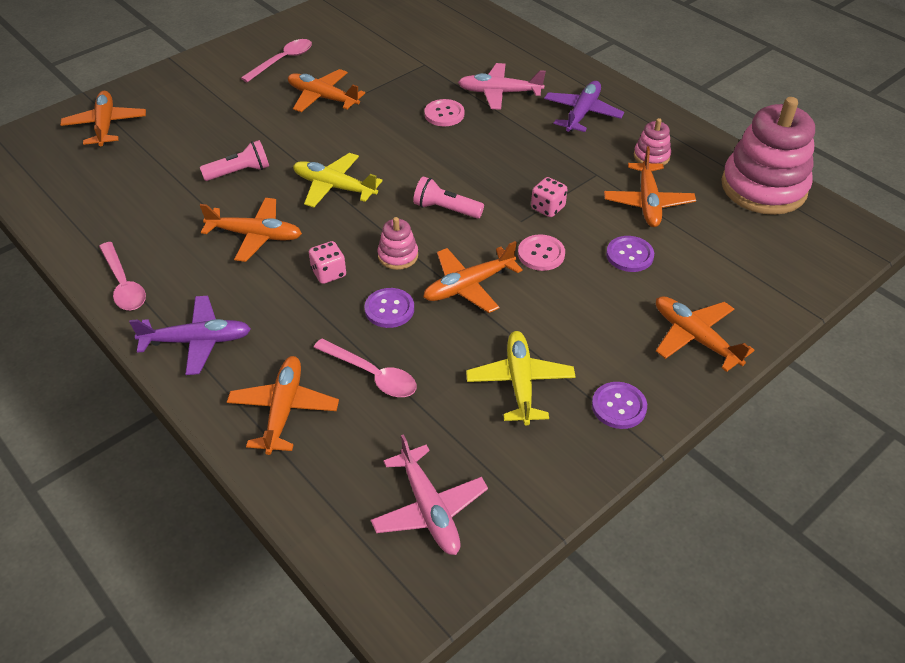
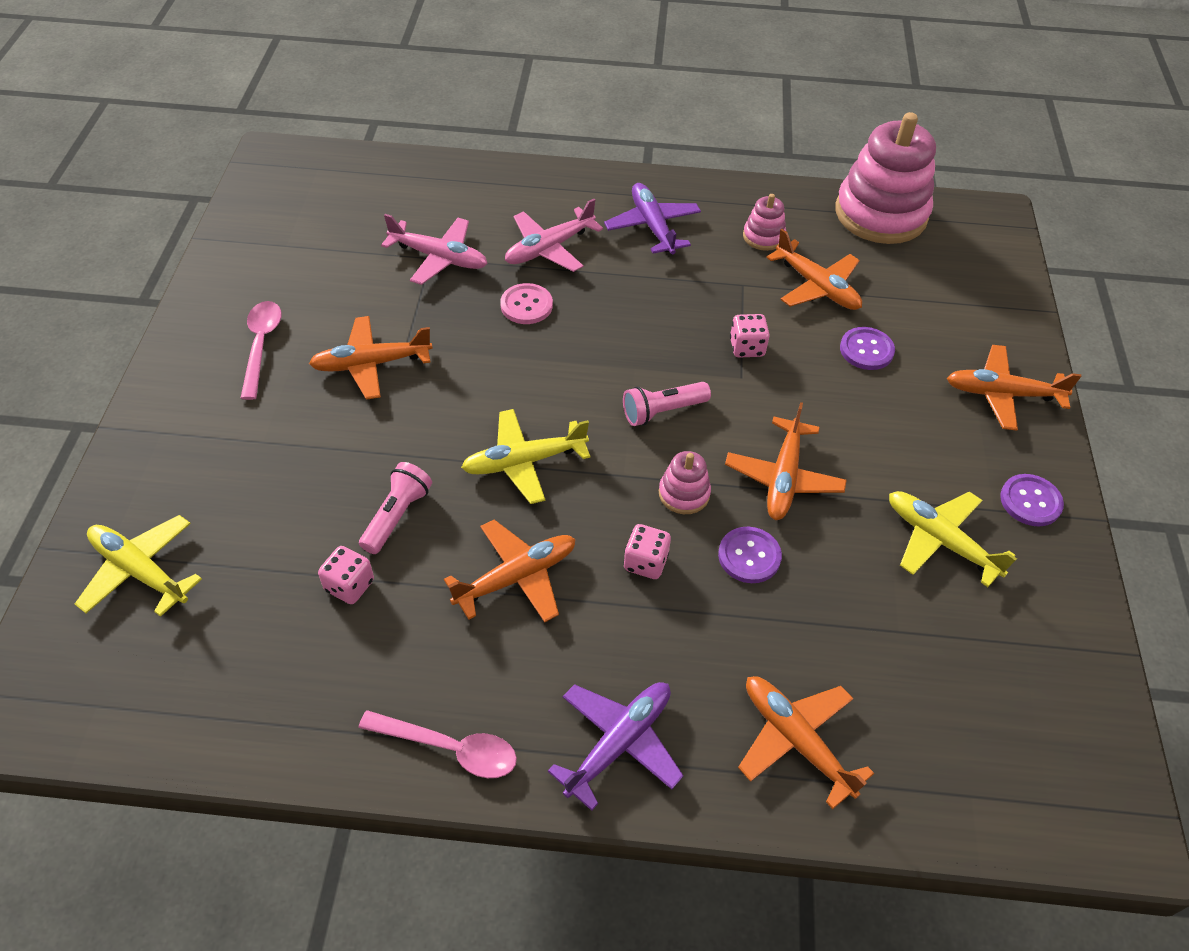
camera: 45 degrees left, 5 degrees up
orange plane [60,91,146,146] -> yellow plane [75,515,202,617]
pink spoon [313,338,417,397] -> none
pink plane [371,434,488,555] -> pink plane moved to [381,214,488,285]
pink button [518,234,565,271] -> none
none -> pink dice [318,546,374,604]

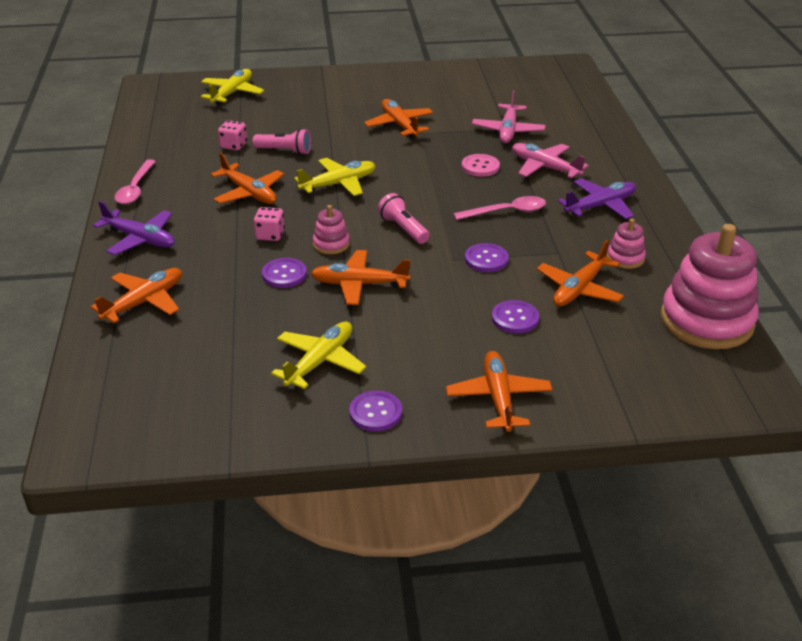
camera: 80 degrees right, 15 degrees down
pink spoon [241,301,282,400] -> pink spoon moved to [453,196,546,220]
yellow plane [461,409,591,504] -> yellow plane turned 90 degrees clockwise [294,158,376,196]
pink dice [730,314,770,358] -> purple button [465,243,509,272]

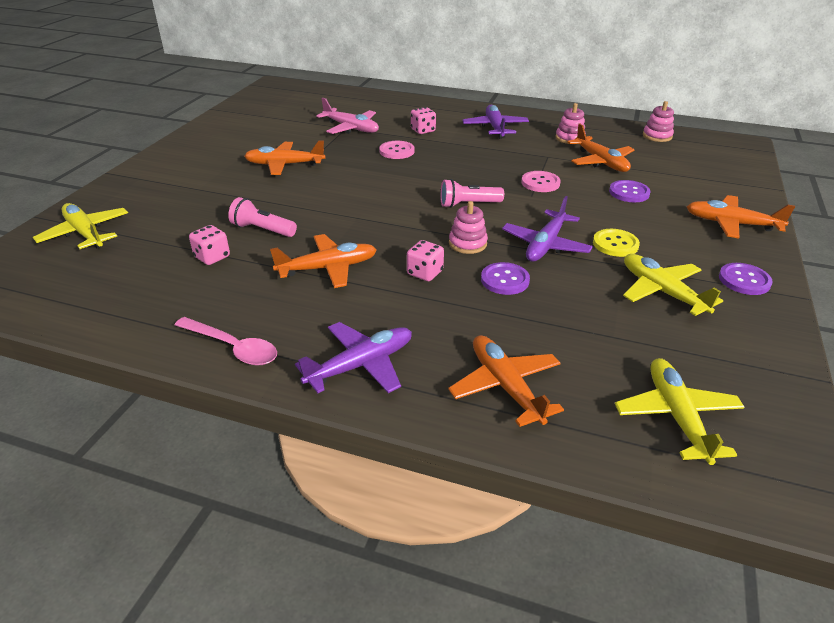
camera: 65 degrees left, 0 degrees up
pink flashlight [253,128,311,155] -> pink flashlight turned 105 degrees counterclockwise [228,197,297,237]
yellow plane [294,158,376,196] -> yellow plane moved to [615,358,745,465]
orange plane [310,250,410,305] -> purple plane [502,196,593,262]
pink spoon [453,196,546,220] -> none
purple button [465,243,509,272] -> pink button [522,171,561,192]
pink plane [512,143,589,178] -> pink dice [411,107,436,134]
pink stacking toy [661,224,759,349] -> pink stacking toy [643,101,674,142], size x0.44
none -> yellow button [593,229,640,257]

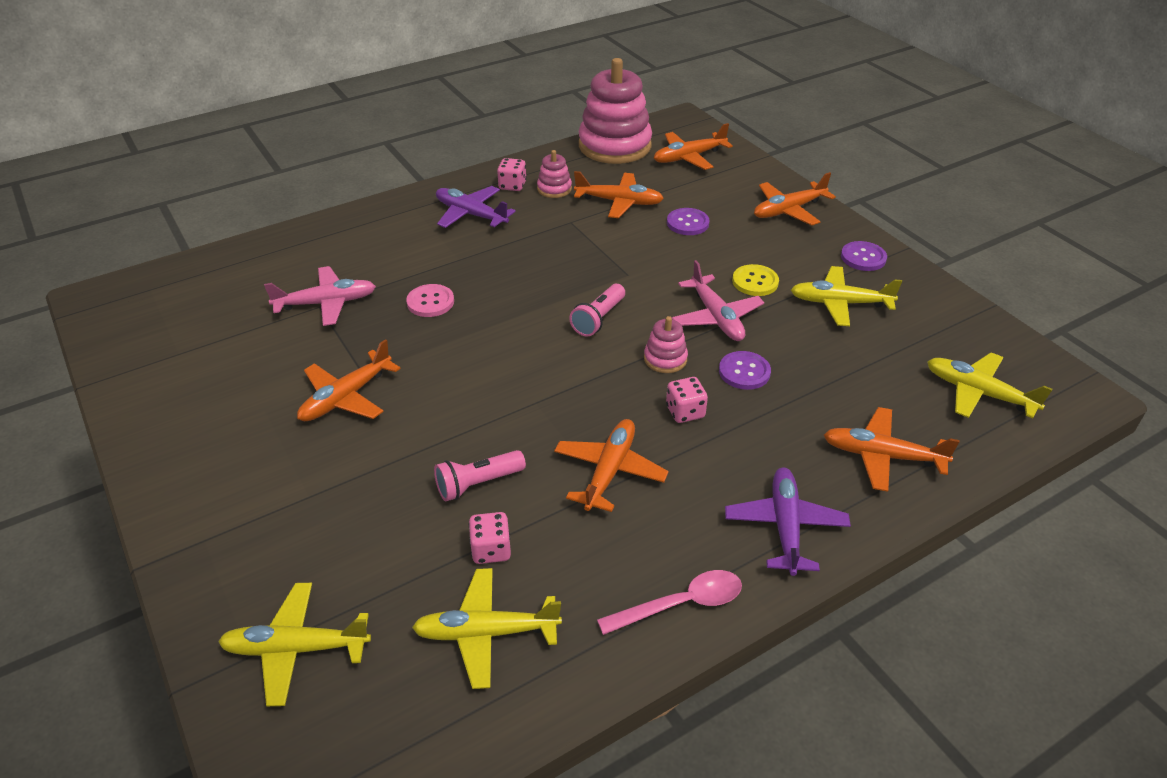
camera: 50 degrees left, 5 degrees up
pink dice [411,107,436,134] -> pink dice moved to [497,158,527,191]
purple plane [502,196,593,262] -> pink plane [671,260,764,341]
pink button [522,171,561,192] -> none
pink stacking toy [643,101,674,142] -> pink stacking toy [579,58,652,164], size x2.25
none -> yellow plane [412,568,562,689]
none -> orange plane [654,123,733,170]

